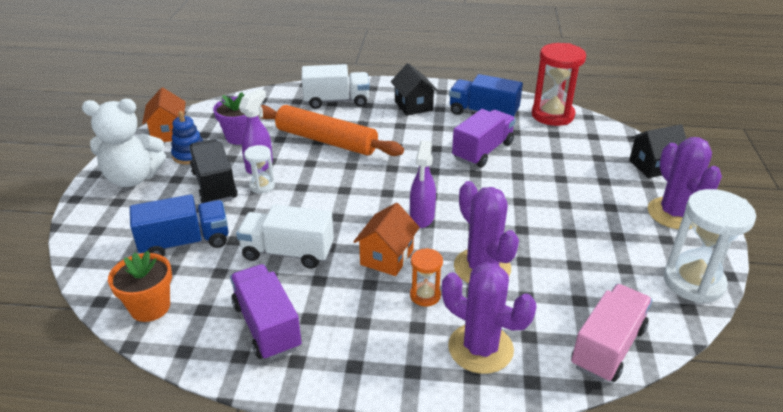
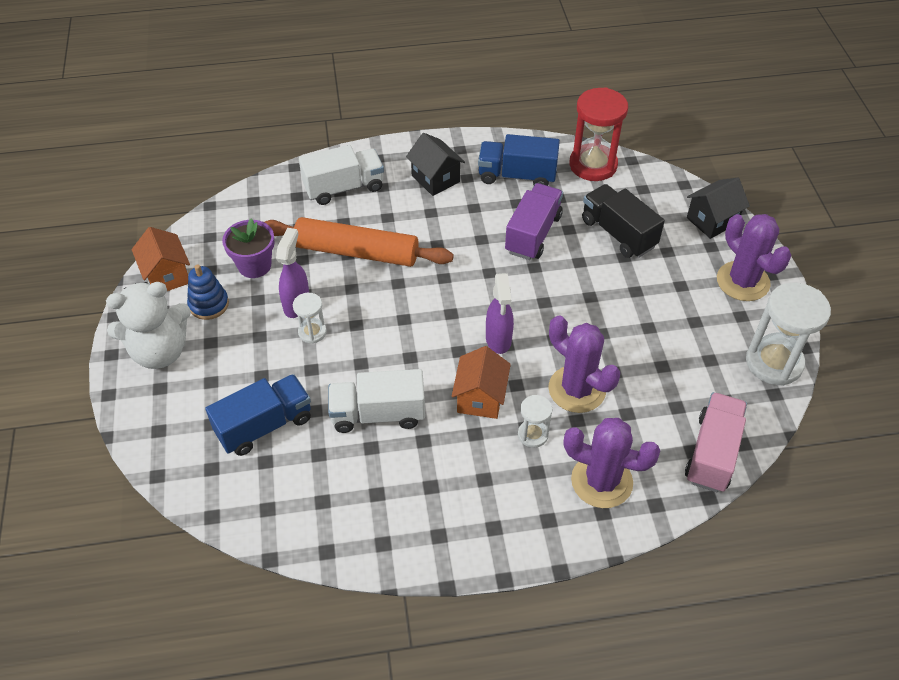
camera: 15 degrees left, 15 degrees up
orange flower pot [108,251,172,322] -> none
black truck [189,139,238,203] -> black truck moved to [582,184,665,258]
purple truck [230,264,302,361] -> none
orange hourglass [410,248,443,307] -> white hourglass [518,395,552,448]

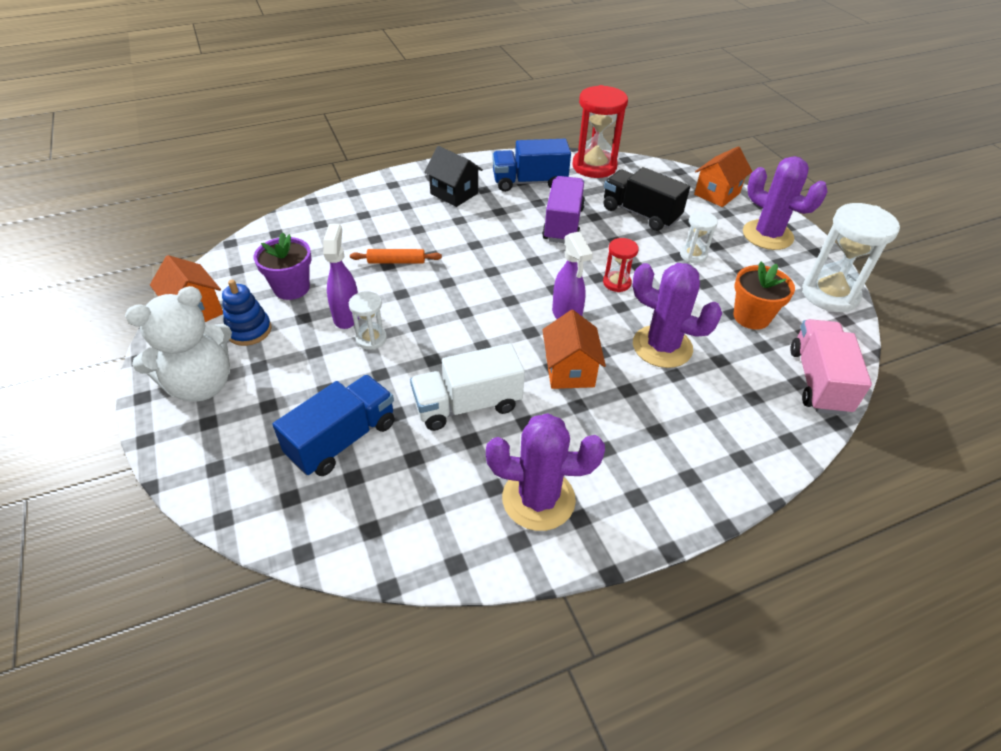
camera: 15 degrees left, 5 degrees down
orange rolling pin [265,217,454,267] -> orange rolling pin [350,249,442,263], size x0.45
white truck [299,145,384,205] -> none
white hourglass [518,395,552,448] -> white hourglass moved to [680,211,718,263]
purple cactus [564,418,660,508] -> purple cactus moved to [486,413,605,531]
black house [687,178,750,239] -> orange house [694,146,752,207]
none -> red hourglass [603,238,639,292]
none -> orange flower pot [734,261,795,330]

